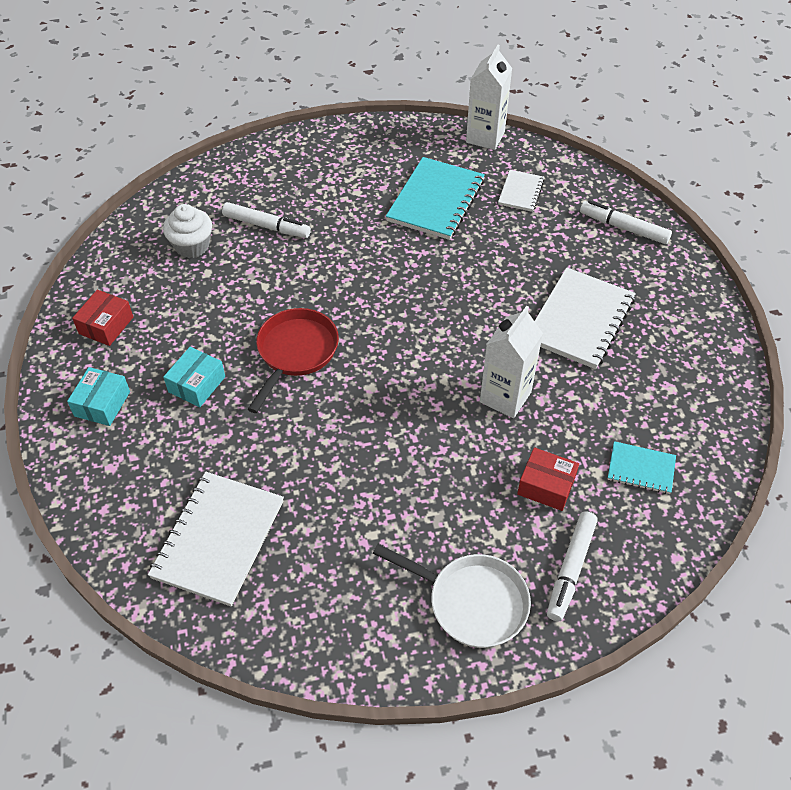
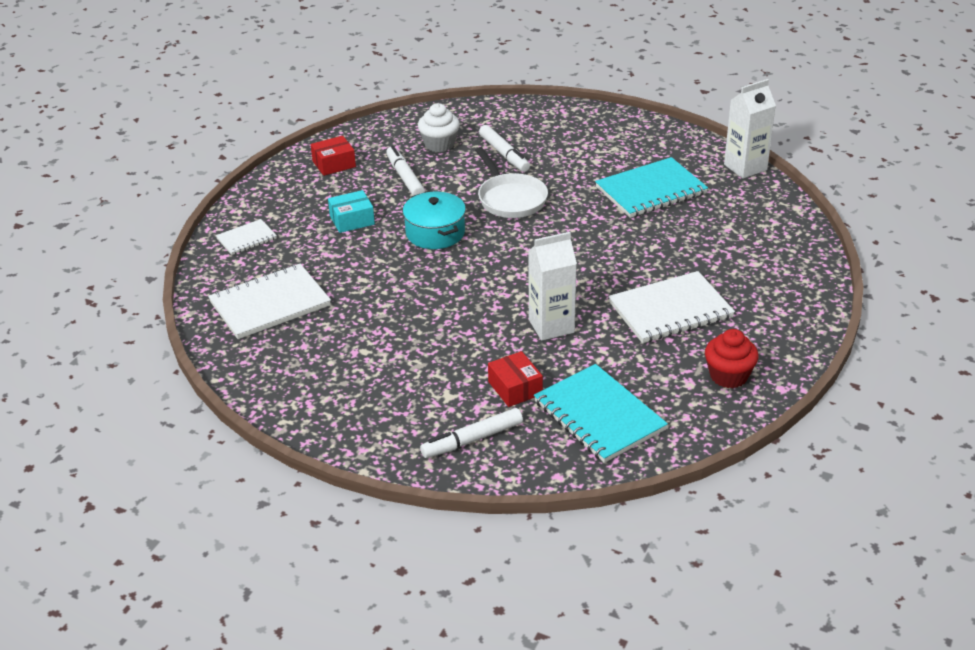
camera: 40 degrees right, 15 degrees down
turquoise box [67,367,130,426] -> none
red pan [248,308,339,413] -> turquoise pot [403,192,466,249]
white pan [373,544,531,648] -> white pan moved to [475,147,548,218]
white notebook [498,170,545,212] -> white notebook moved to [216,219,277,255]
white marker [580,200,672,244] -> white marker moved to [386,146,425,196]
turquoise notebook [608,441,676,494] -> turquoise notebook [534,364,668,463], size x1.89
none -> red cupcake [705,329,759,388]

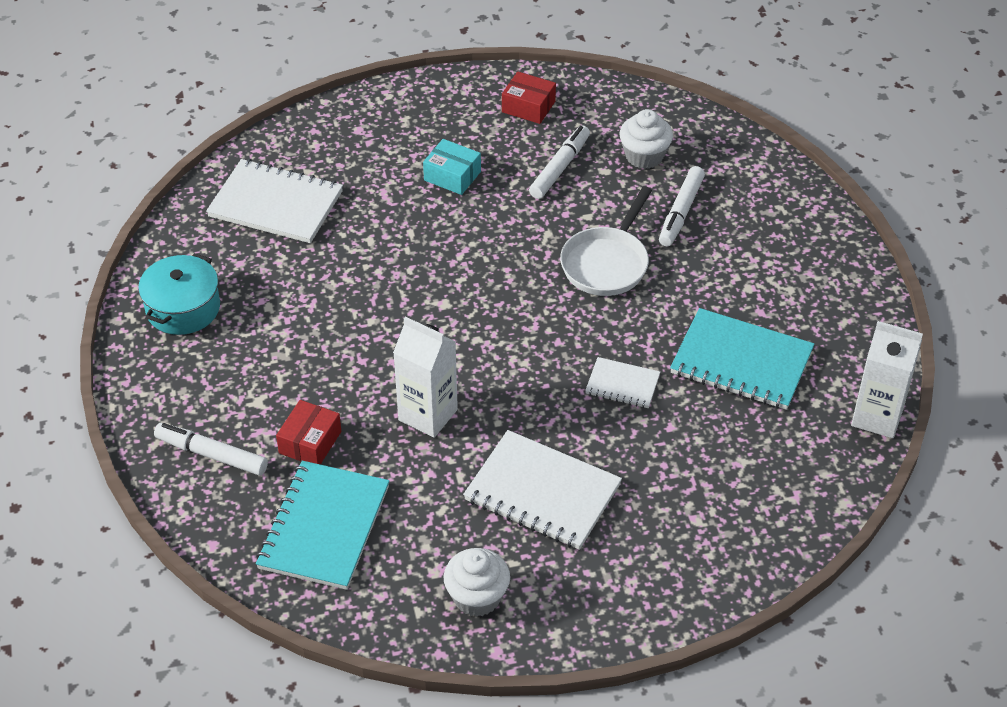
camera: 50 degrees right, 10 degrees up
white notebook [216,219,277,255] -> white notebook moved to [585,357,660,408]
turquoise pot [403,192,466,249] -> turquoise pot moved to [138,253,220,335]
red cupcake [705,329,759,388] -> white cupcake [444,548,510,617]

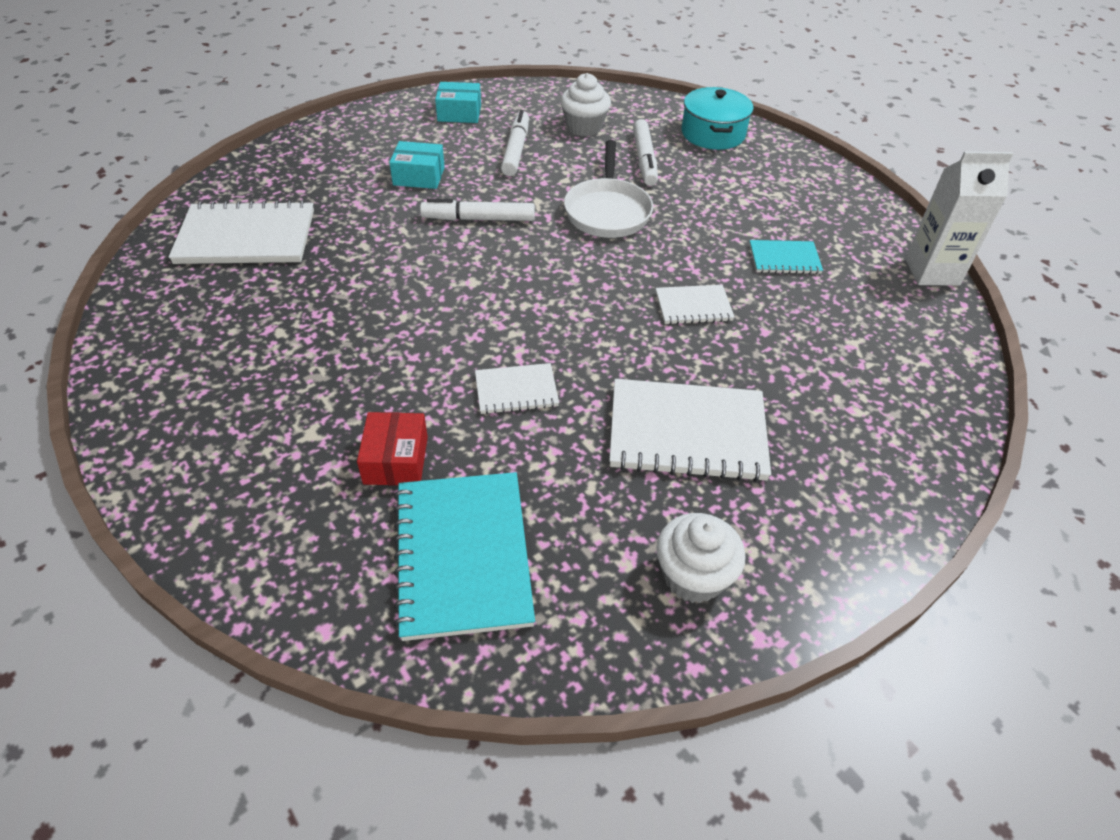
camera: 25 degrees left, 0 degrees up
turquoise pot [138,253,220,335] -> turquoise pot moved to [682,87,754,150]
white marker [154,423,268,476] -> white marker moved to [420,198,535,221]
white carton [393,317,458,438] -> white notebook [475,363,559,414]
red box [502,72,556,124] -> turquoise box [435,82,481,123]
turquoise notebook [670,308,815,410] -> turquoise notebook [749,240,823,274], size x0.53

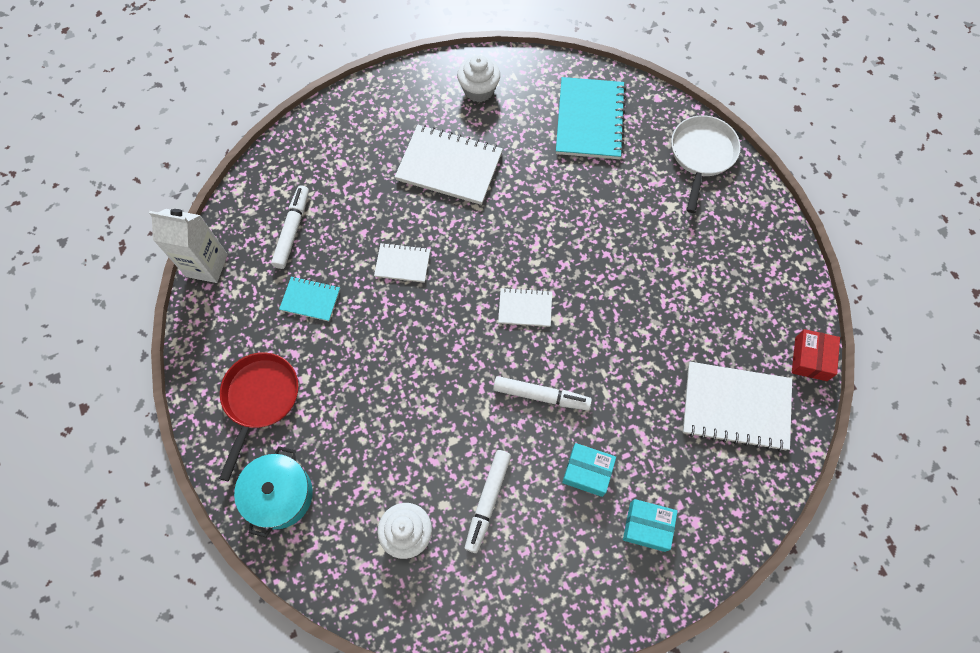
camera: 165 degrees left, 20 degrees up
red box [357,412,428,486] -> red box moved to [792,329,840,381]
turquoise box [435,82,481,123] -> turquoise box moved to [623,499,678,552]
white notebook [475,363,559,414] -> white notebook moved to [498,288,552,327]
white pan [564,140,653,238] -> white pan moved to [671,115,741,213]
white marker [633,119,658,186] -> white marker moved to [271,185,309,269]
none -> red pan [219,352,299,481]

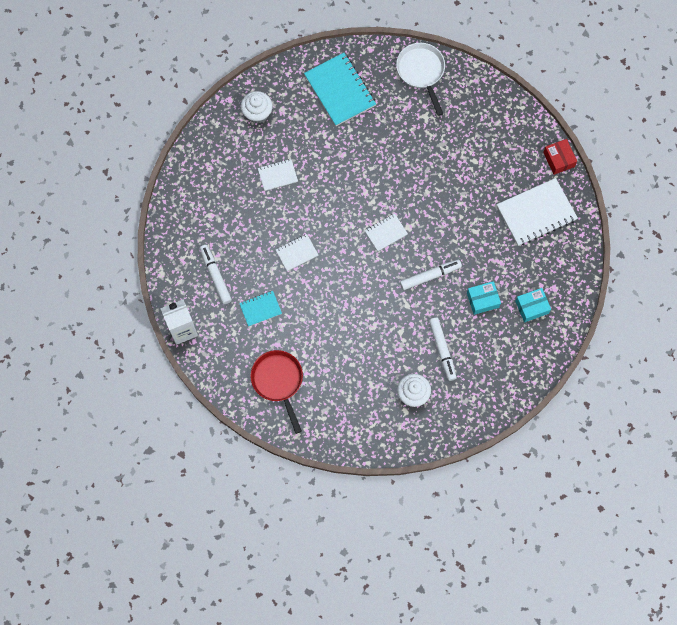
camera: 35 degrees left, 5 degrees up
turquoise pot [234,446,313,537] -> none
white notebook [395,125,503,205] -> white notebook [258,159,298,191], size x0.53

